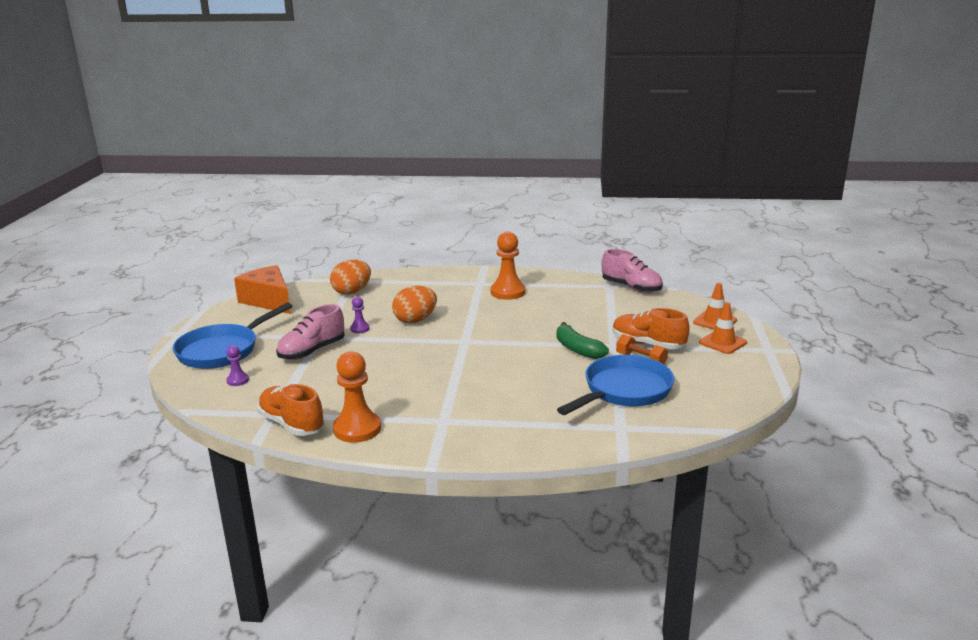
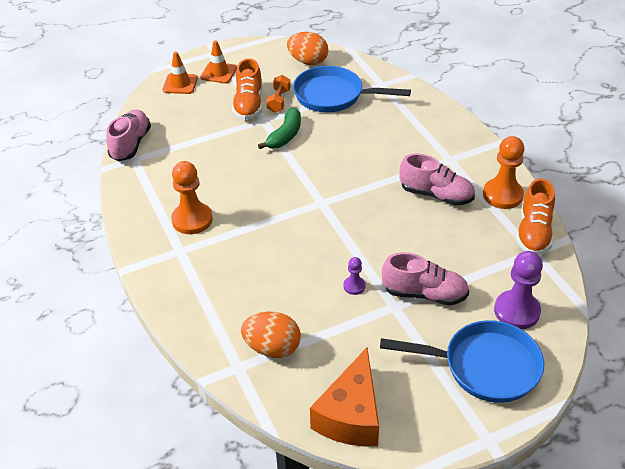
camera: 120 degrees left, 20 degrees up
purple pawn [226,345,249,386] -> purple pawn [494,251,543,329], size x1.99
orange egg [392,286,437,323] -> orange egg moved to [287,32,328,65]
none -> pink shoe [399,153,475,206]

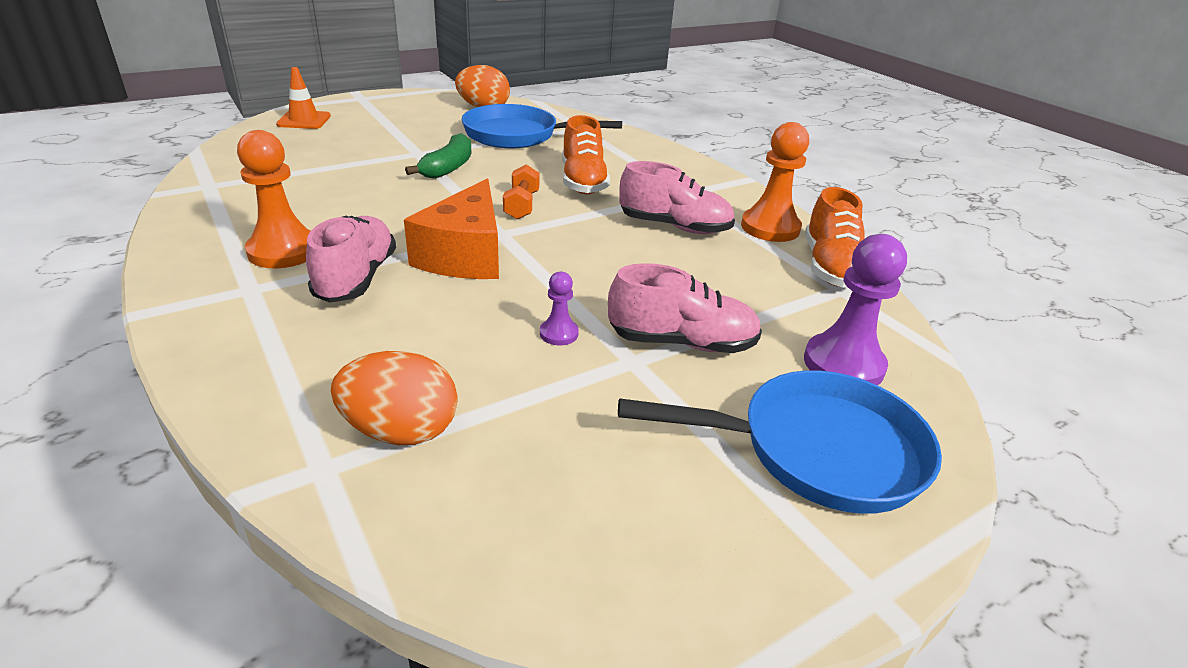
camera: 10 degrees left, 10 degrees down
pink shoe [106,110,151,161] -> pink shoe moved to [306,216,396,303]
orange traffic cone [200,40,237,83] -> none
orange shoe [232,58,262,120] -> orange shoe moved to [562,115,610,194]
orange dumbbell [266,75,291,113] -> orange dumbbell moved to [503,165,540,219]
orange cheese [310,347,379,446] -> orange cheese moved to [404,178,499,279]

